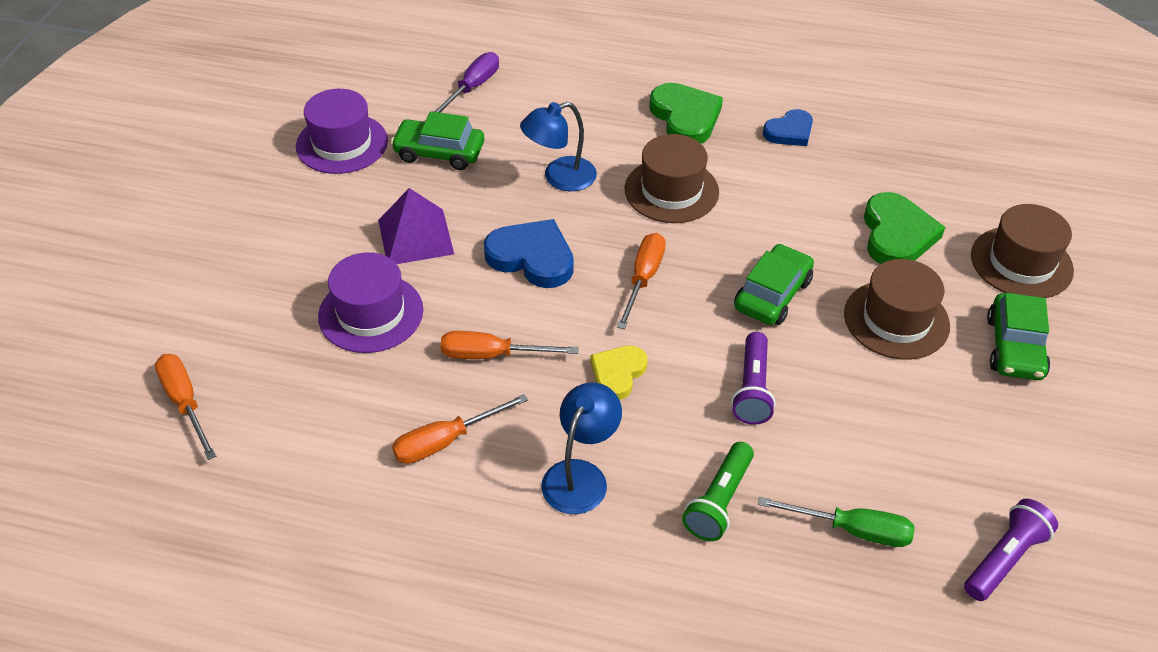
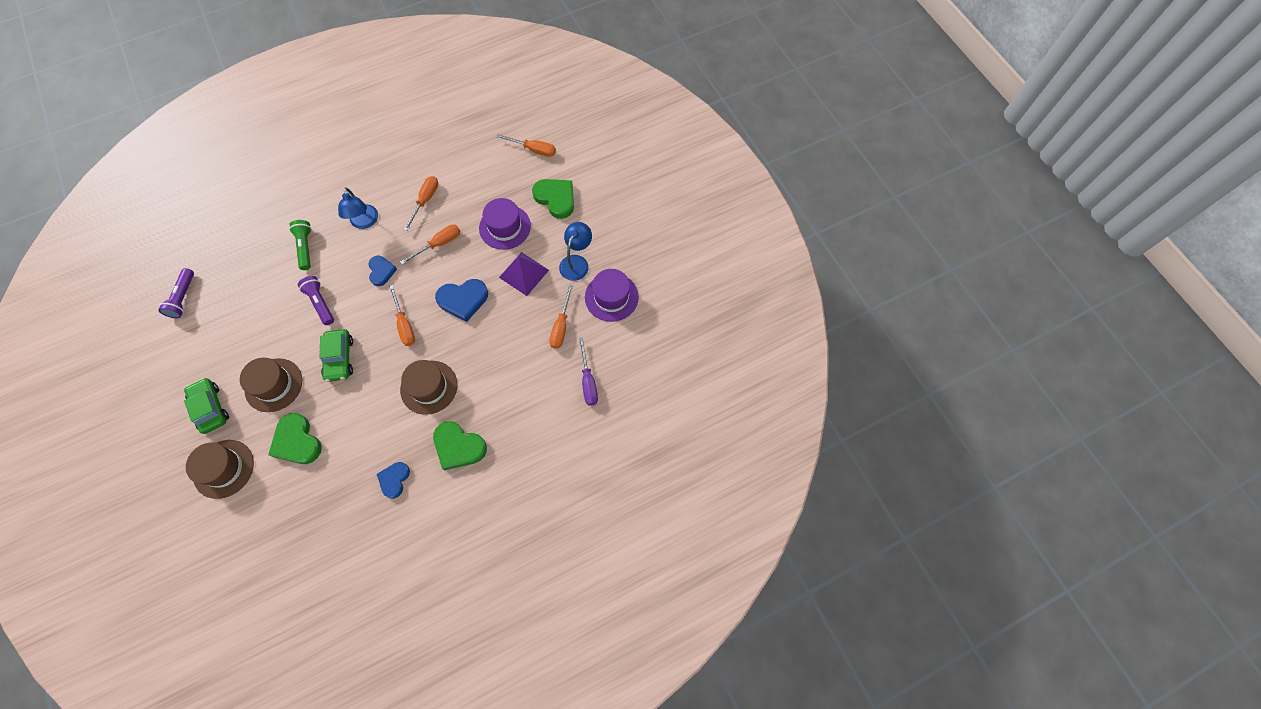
camera: 140 degrees right, 20 degrees up
green car [391,111,484,170] -> orange screwdriver [549,285,573,349]
blue lamp [520,102,597,191] -> blue lamp moved to [559,222,592,281]
yellow heart [590,345,648,400] -> blue heart [369,256,397,286]
green screwdriver [758,497,915,547] -> none
none -> green heart [532,179,574,219]

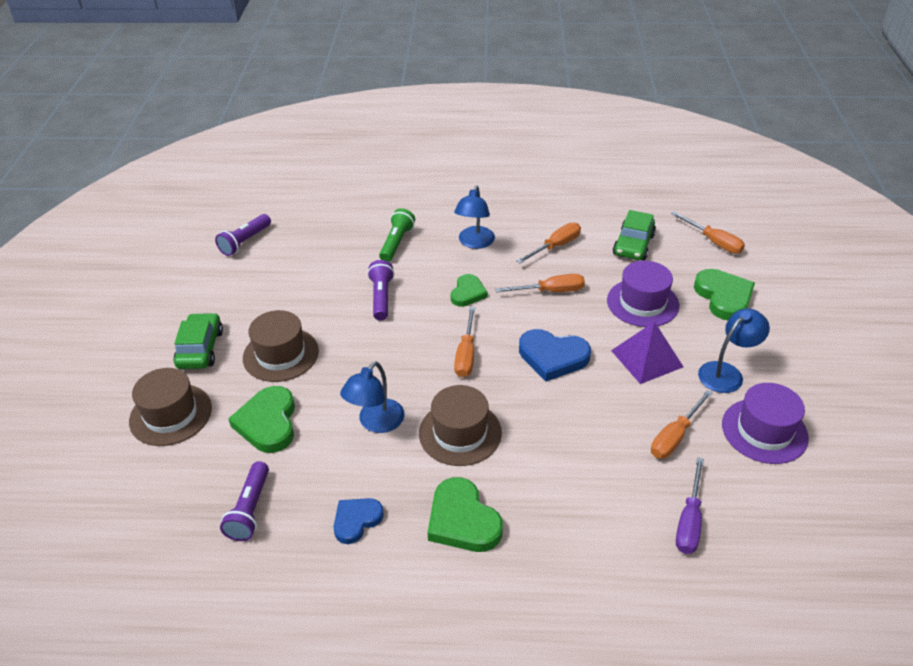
camera: 30 degrees right, 25 degrees down
green car [320,329,353,382] -> green car moved to [613,210,656,260]
blue heart [369,256,397,286] -> green heart [451,274,488,307]
none -> purple flashlight [220,461,269,541]
none -> blue lamp [340,361,405,433]

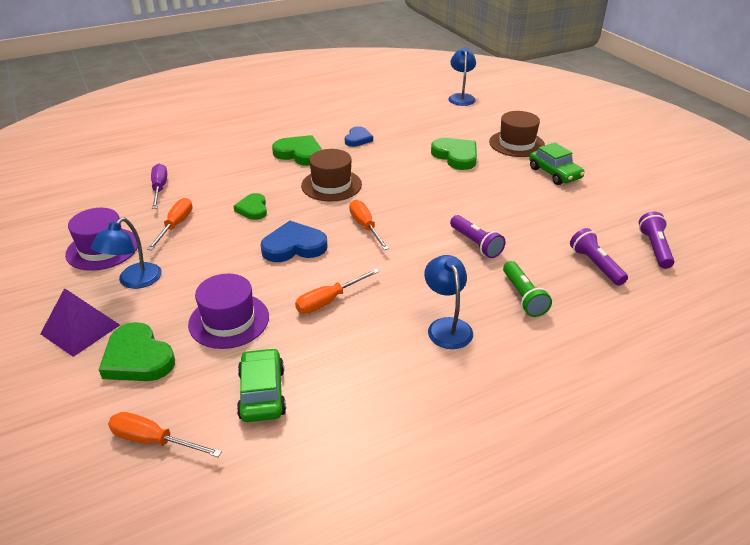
camera: 150 degrees right, 5 degrees down
purple flashlight [220,461,269,541] -> purple flashlight moved to [570,228,628,286]
brown hat [243,310,319,382] -> none
blue lamp [340,361,405,433] -> blue lamp moved to [448,48,476,106]
green heart [451,274,488,307] -> green heart moved to [233,193,267,220]
orange screwdriver [517,223,581,263] -> none
purple pyramid [611,321,683,384] -> purple pyramid moved to [40,288,120,357]

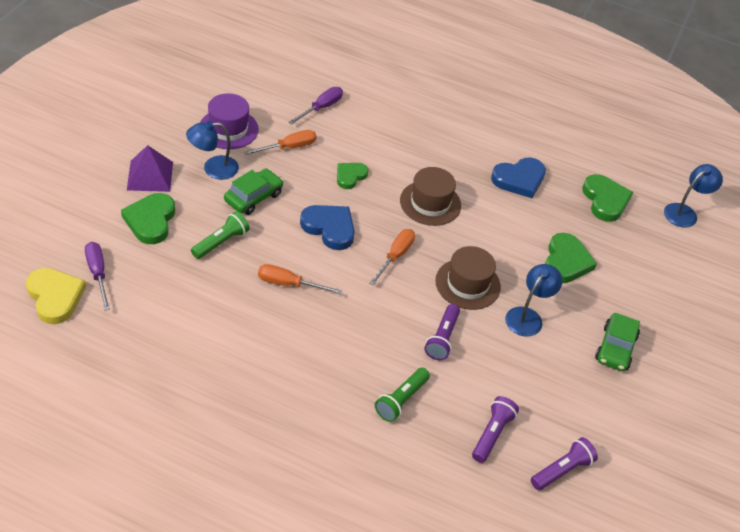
camera: 45 degrees right, 10 degrees up
orange screwdriver [108,412,222,457] -> purple screwdriver [85,242,110,310]
purple hat [188,274,269,349] -> green flashlight [191,211,249,259]
green car [237,348,286,422] -> green car moved to [224,168,283,215]
green heart [272,135,322,166] -> green heart moved to [582,174,633,222]
blue heart [345,126,373,147] -> blue heart [491,158,546,198], size x1.56
blue lamp [424,255,473,349] -> blue lamp moved to [505,264,562,337]
brown hat [489,111,545,157] -> brown hat moved to [435,246,501,310]
none -> yellow heart [26,268,86,324]

